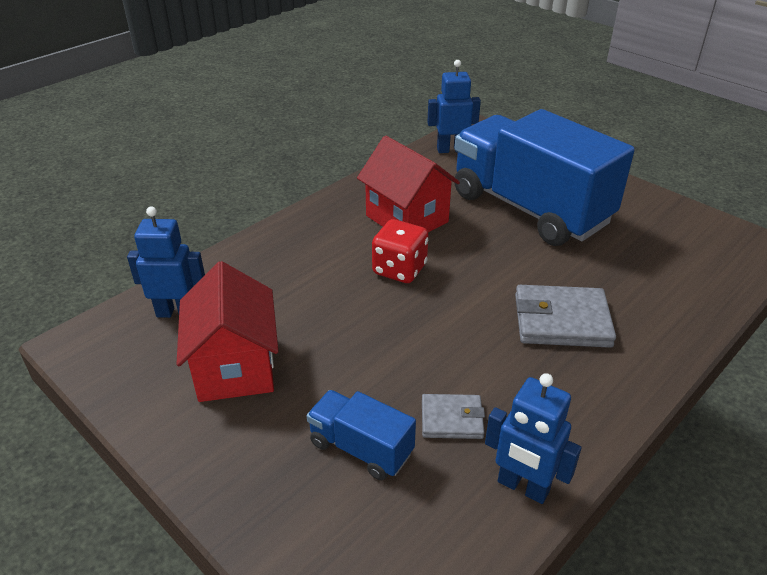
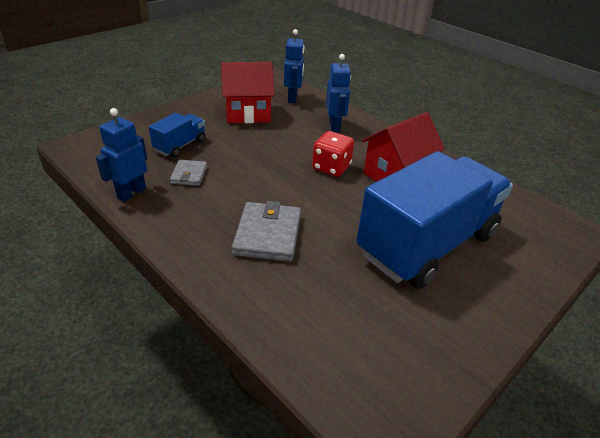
camera: 90 degrees right, 0 degrees up
blue robot [427,60,481,153] -> blue robot moved to [326,54,351,132]

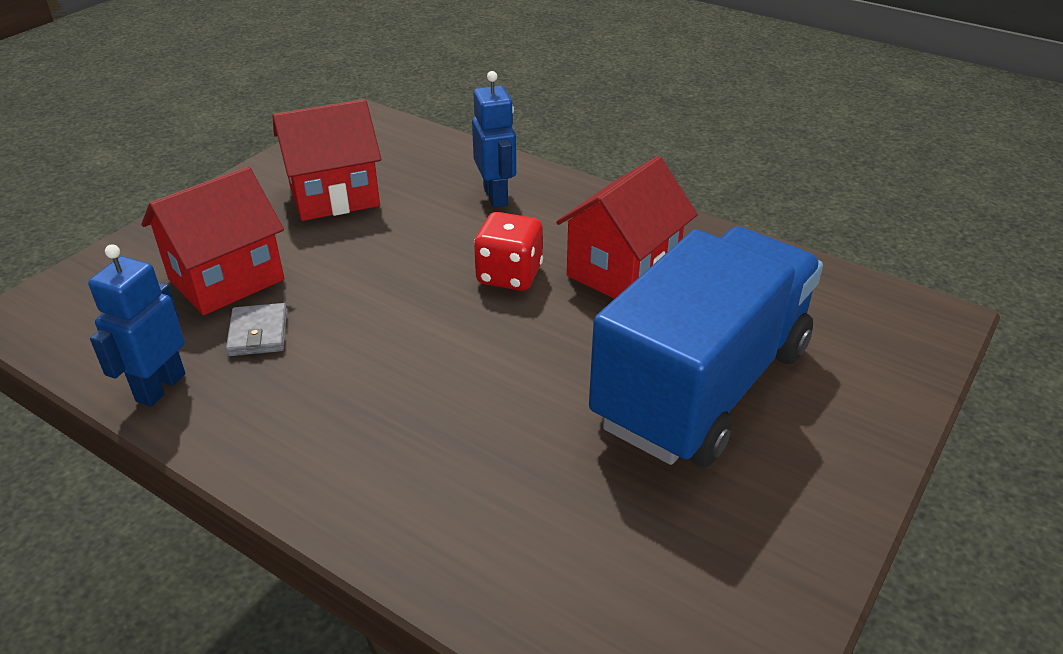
camera: 10 degrees left, 0 degrees up
blue truck [149,113,206,157] -> red house [141,166,284,315]
grey wallet [232,201,301,262] -> none
blue robot [284,29,305,103] -> none

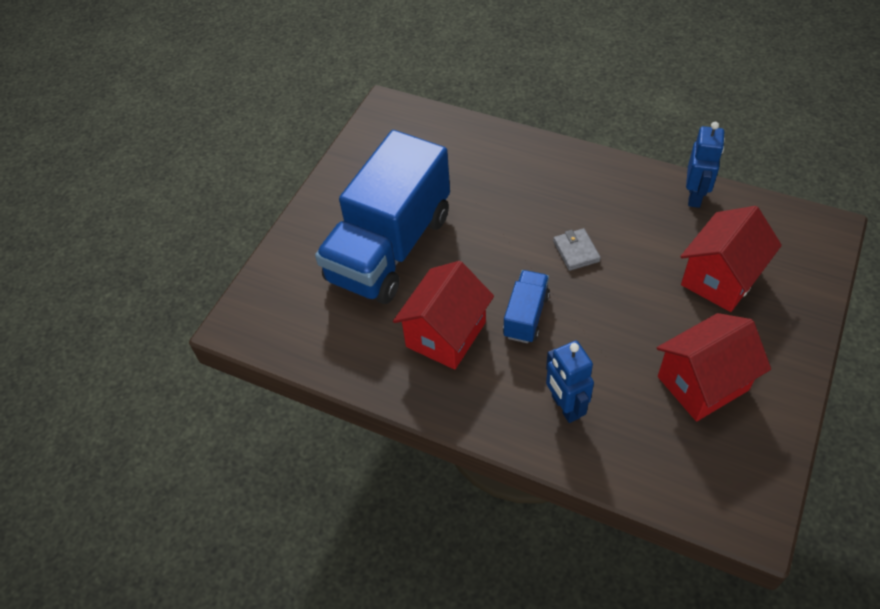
camera: 175 degrees right, 15 degrees up
grey wallet [226,303,287,356] -> grey wallet moved to [553,228,601,271]
red dice [474,212,543,291] -> blue truck [503,270,550,343]

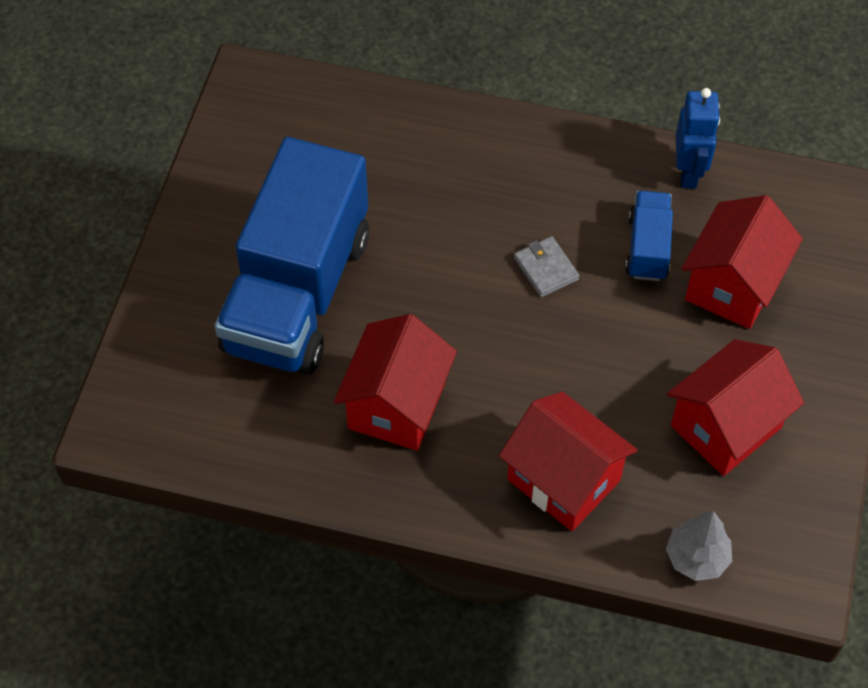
camera: 15 degrees left, 5 degrees up
blue truck [503,270,550,343] -> blue truck moved to [625,191,673,281]
blue robot [546,341,594,423] -> red house [499,392,637,531]
none -> grey tree [666,511,732,581]

